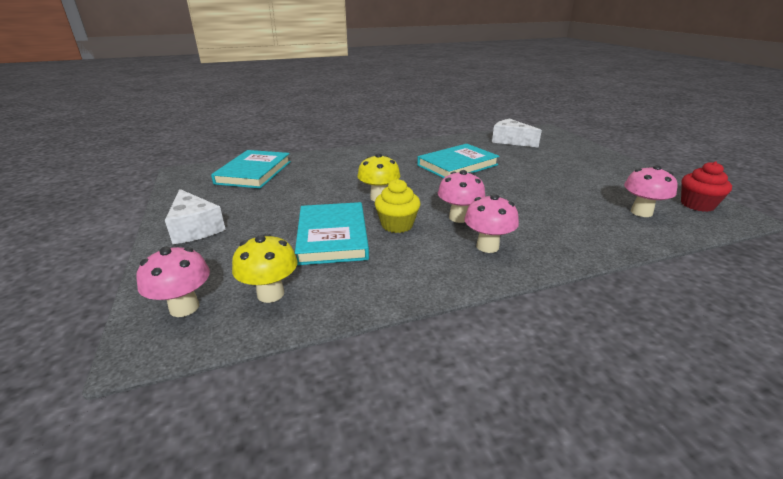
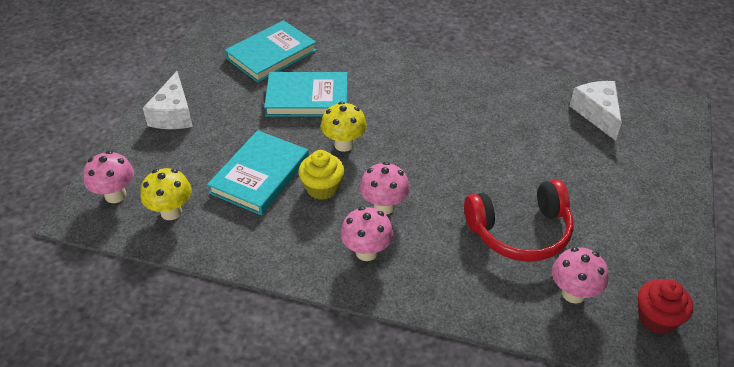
camera: 35 degrees right, 15 degrees up
turquoise book [417,144,499,178] -> turquoise book moved to [264,72,348,117]
none -> red headphones [464,179,574,262]

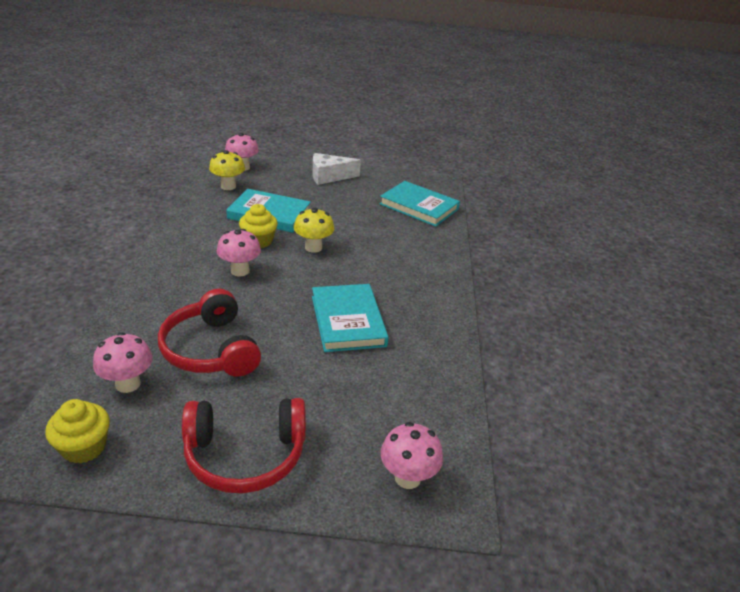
camera: 75 degrees right, 10 degrees down
turquoise book [264,72,348,117] -> turquoise book moved to [312,284,389,352]
pink mushroom [341,206,393,261] -> pink mushroom moved to [381,422,443,489]
white cheese [570,81,622,141] -> none
red cupcake [638,279,693,335] -> yellow cupcake [45,399,110,464]
none -> red headphones [182,398,306,493]

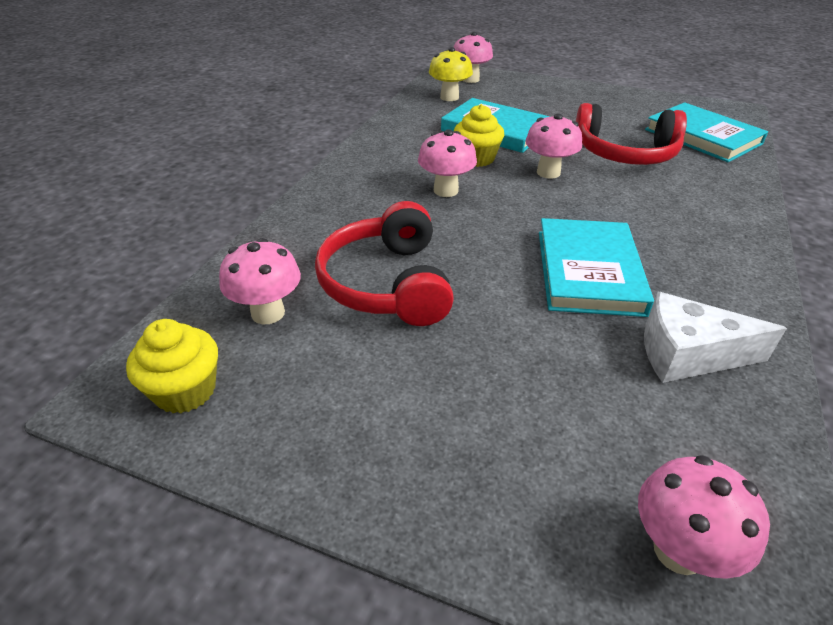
camera: 20 degrees right, 5 degrees up
red headphones [182,398,306,493] -> red headphones moved to [576,103,687,165]
yellow mushroom [294,208,334,253] -> pink mushroom [525,113,582,179]
white cheese [312,153,361,185] -> white cheese moved to [644,292,787,383]

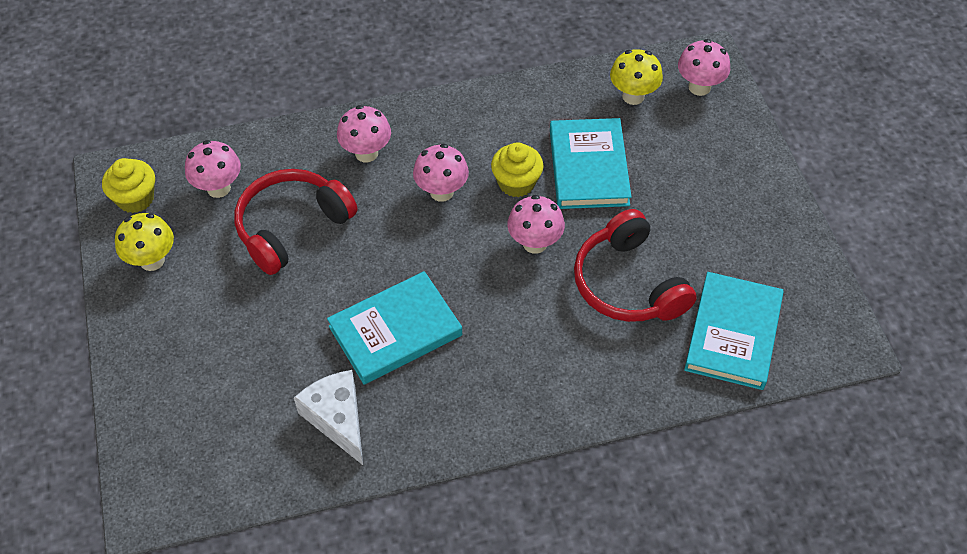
camera: 55 degrees right, 15 degrees up
pink mushroom [638,455,770,579] -> pink mushroom moved to [337,105,391,162]
none -> yellow mushroom [115,213,174,271]

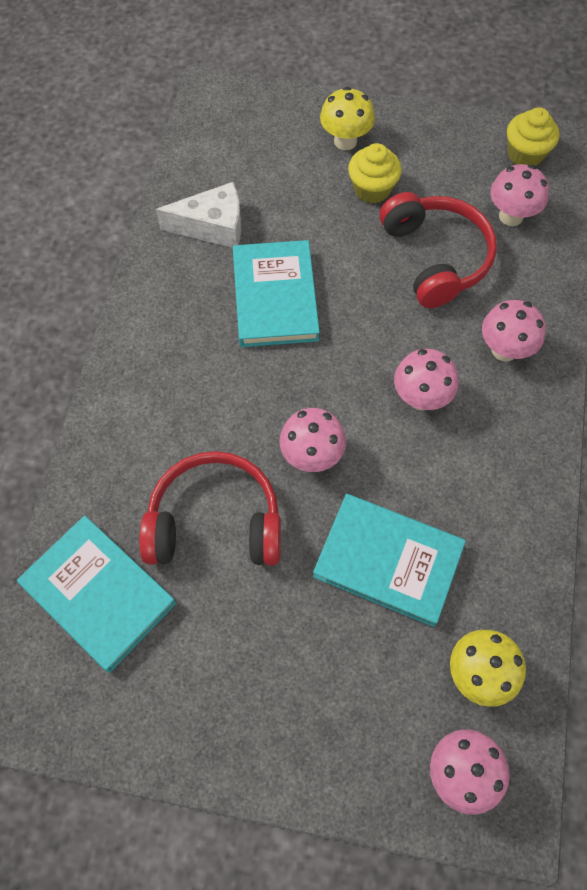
camera: 115 degrees right, 10 degrees up
yellow mushroom [115,213,174,271] -> yellow mushroom moved to [320,87,375,150]
yellow cupcake [491,142,543,197] -> yellow cupcake moved to [348,143,402,204]

